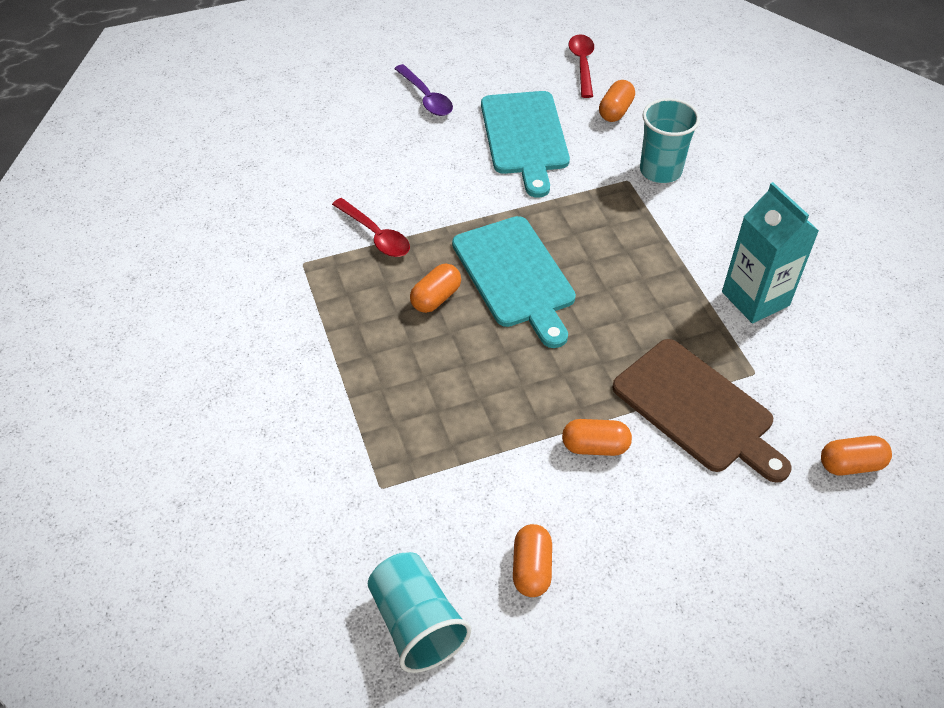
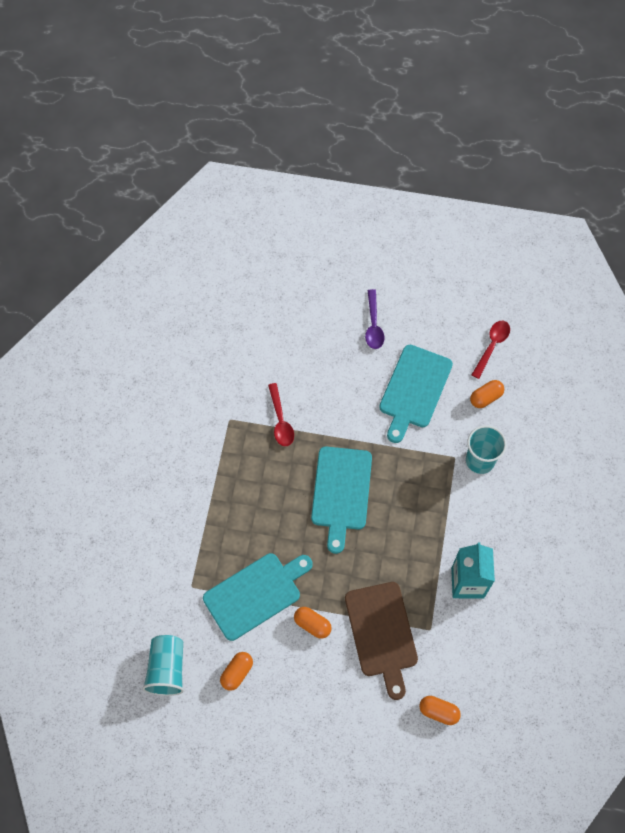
camera: 30 degrees right, 15 degrees up
orange capsule [410,264,461,313] -> none
none -> turquoise cutting board [203,553,312,641]

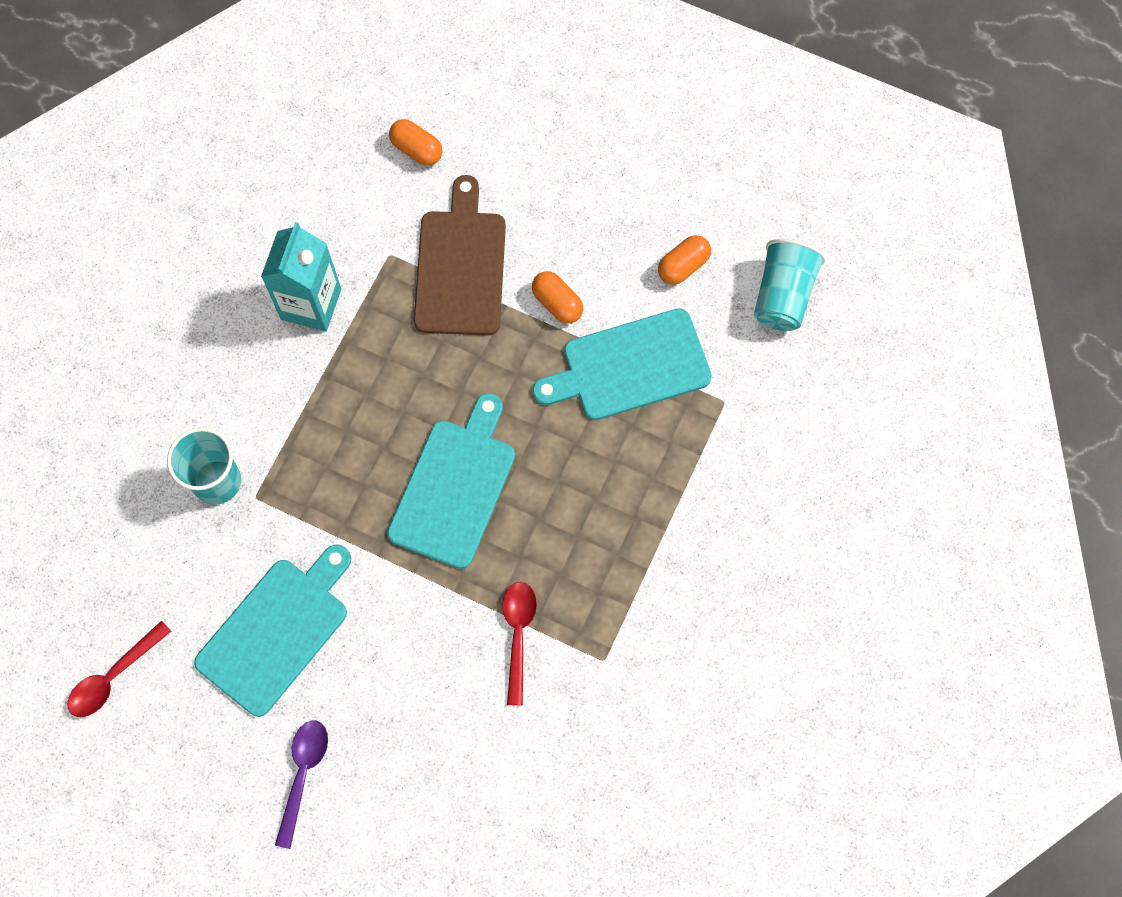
camera: 165 degrees left, 5 degrees up
orange capsule [470,380,504,408] -> none

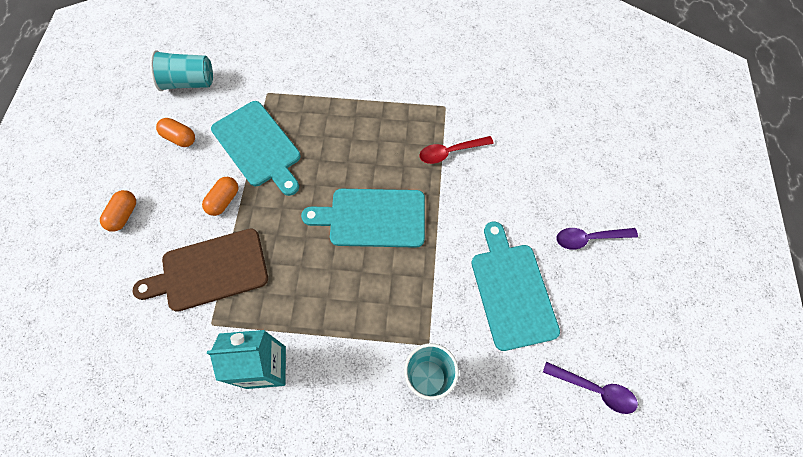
camera: 110 degrees left, 5 degrees down
red spoon [67,621,171,717] -> purple spoon [543,362,638,414]
turquoise cutting board [194,544,351,717] -> turquoise cutting board turned 60 degrees clockwise [471,222,560,351]
orange capsule [389,119,442,166] -> orange capsule moved to [100,190,136,232]

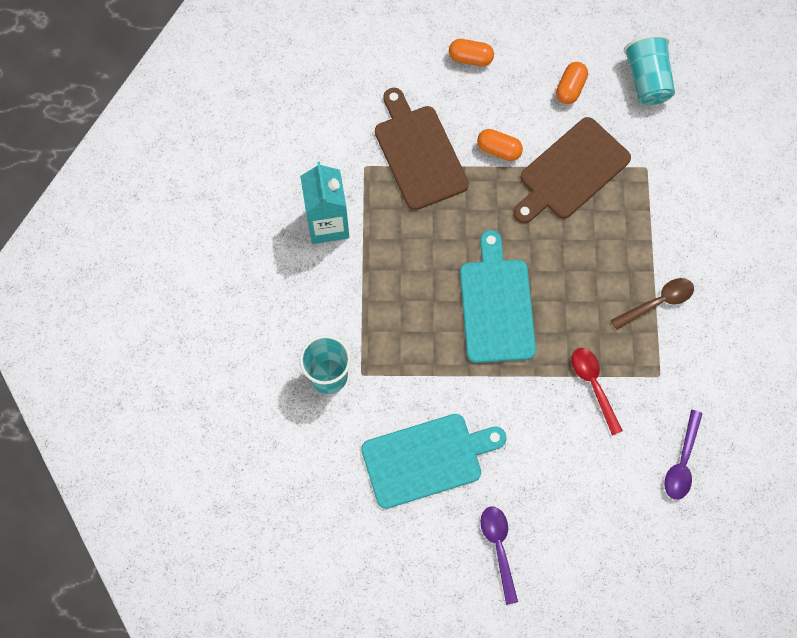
camera: 85 degrees right, 5 degrees up
turquoise cutting board [211,101,301,196] -> brown cutting board [513,117,631,223]
purple spoon [543,362,638,414] -> purple spoon moved to [664,410,703,500]
none -> brown spoon [611,278,694,330]

